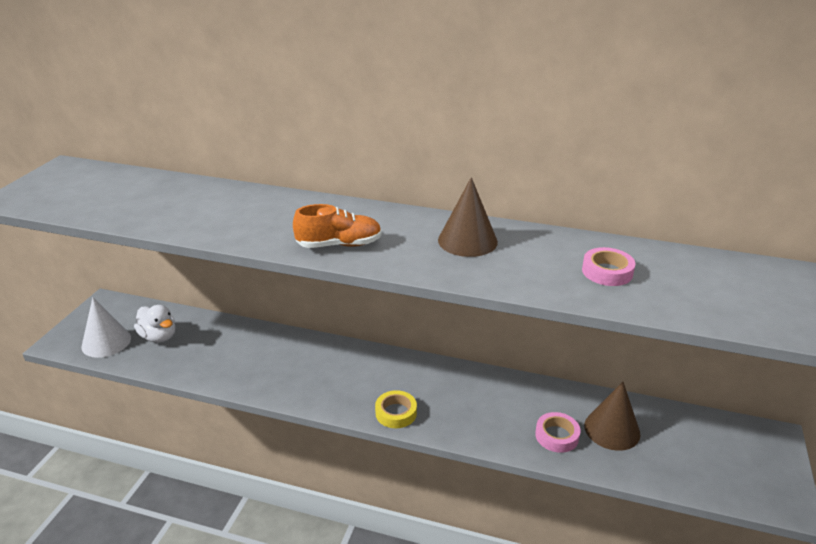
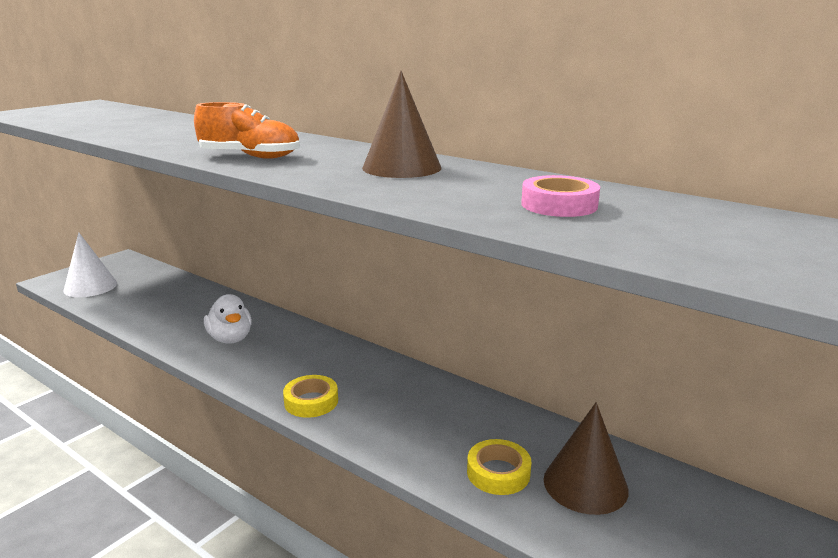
camera: 20 degrees right, 10 degrees down
white duck [134,305,175,343] -> white duck moved to [204,294,252,344]
pink tape [535,412,581,453] -> yellow tape [467,439,531,495]

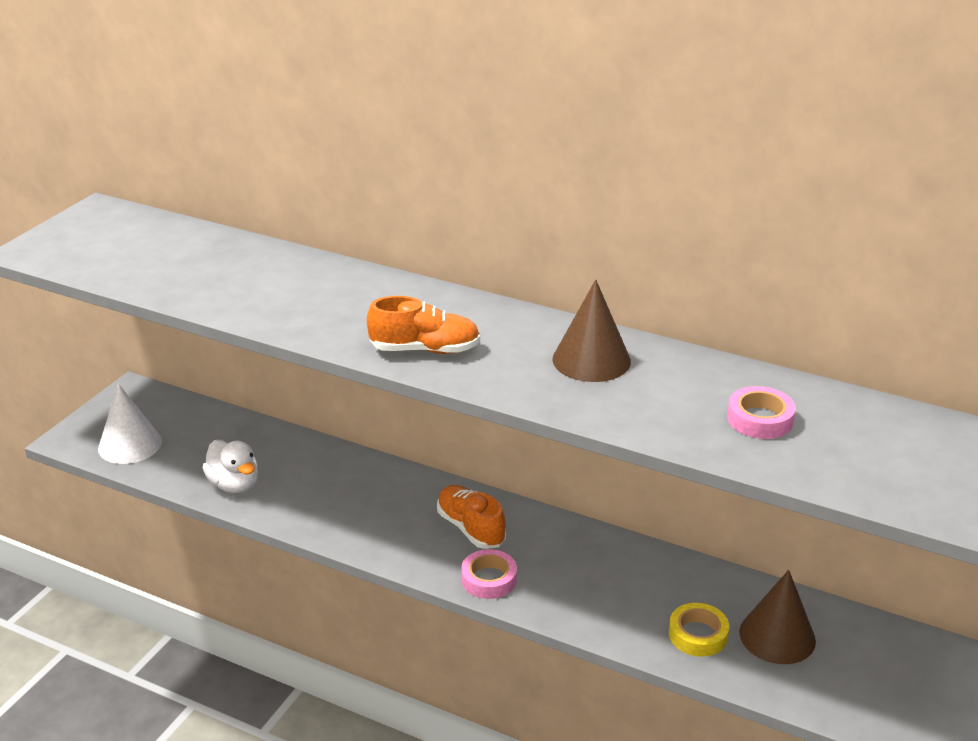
camera: 10 degrees left, 10 degrees up
white duck [204,294,252,344] -> white duck moved to [203,440,258,493]
yellow tape [283,375,338,418] -> pink tape [461,549,517,599]
none -> orange shoe [437,485,506,549]

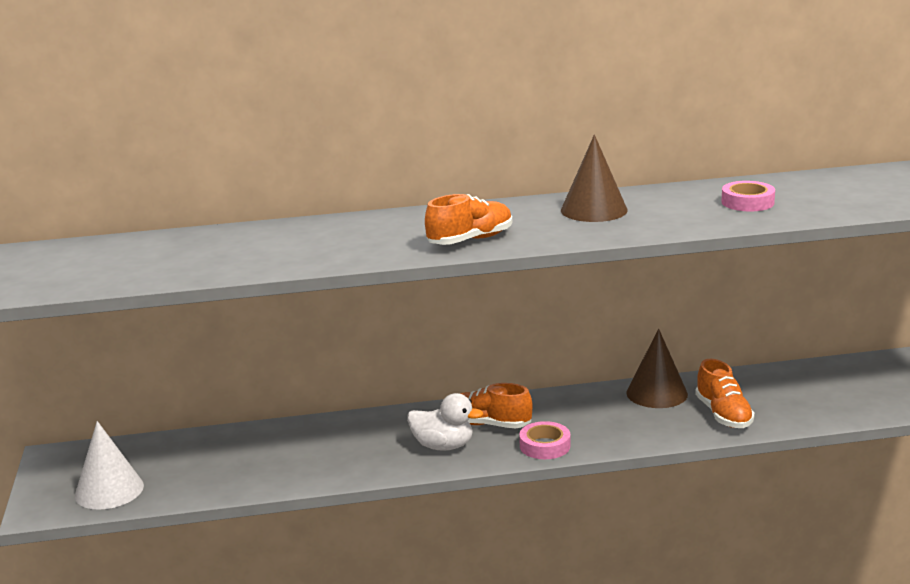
camera: 35 degrees left, 10 degrees down
white duck [203,440,258,493] -> white duck moved to [407,393,483,451]
yellow tape [669,603,729,657] -> orange shoe [695,359,755,428]
brown cone [739,570,816,664] -> brown cone moved to [626,329,688,408]

